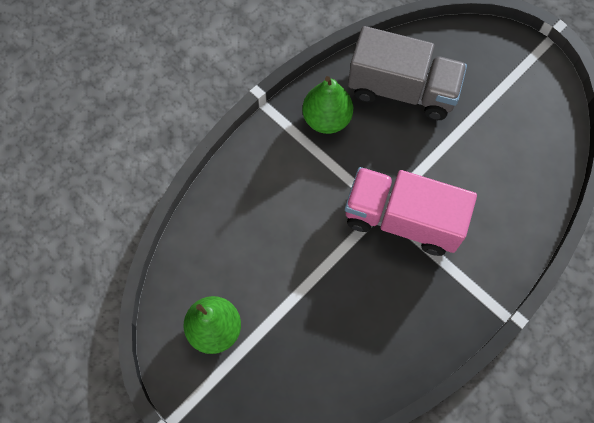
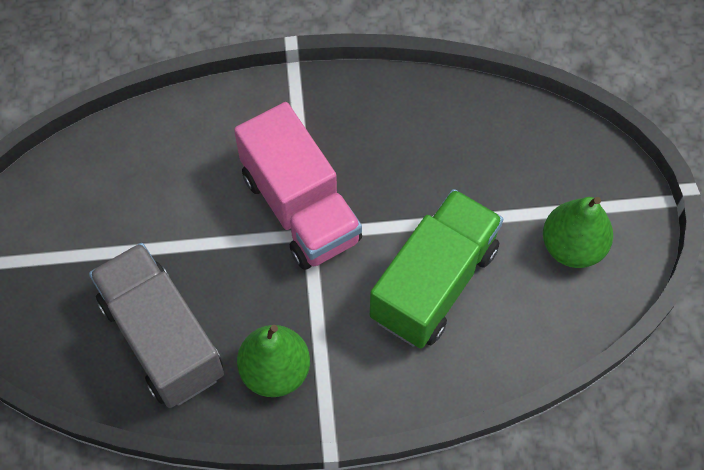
camera: 140 degrees left, 5 degrees down
none -> green truck [370,189,504,349]

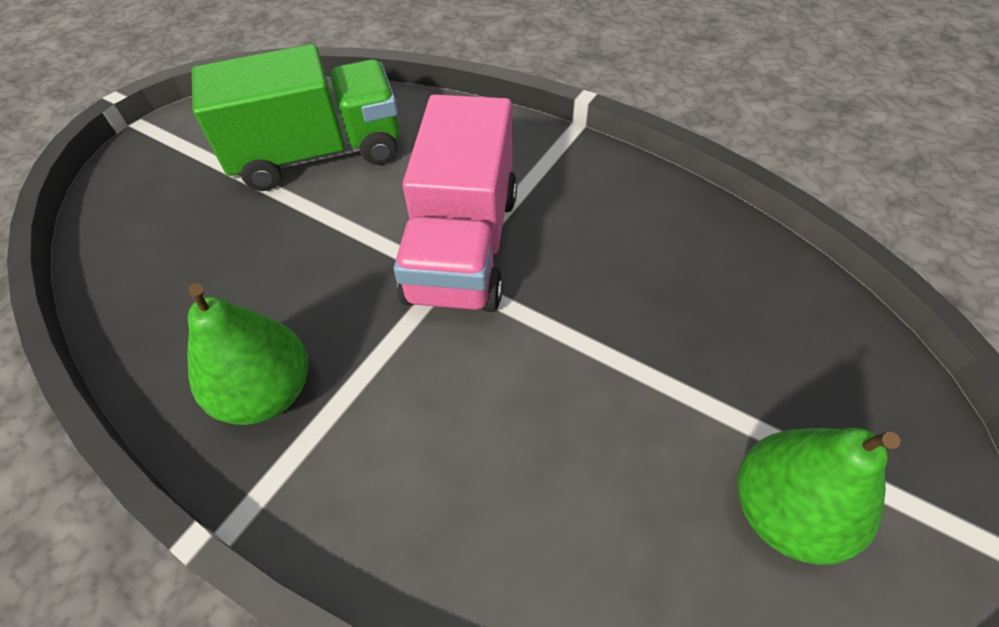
camera: 40 degrees right, 10 degrees down
grey truck [89,243,224,408] -> none
green truck [370,189,504,349] -> green truck moved to [192,44,400,191]

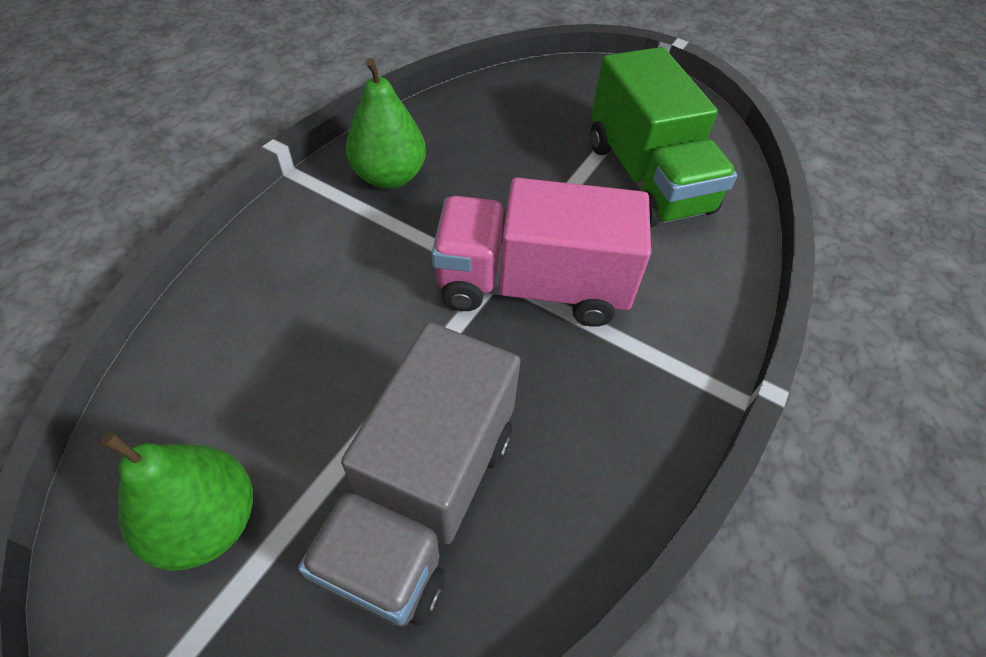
camera: 85 degrees right, 0 degrees up
none -> grey truck [298,322,521,627]

